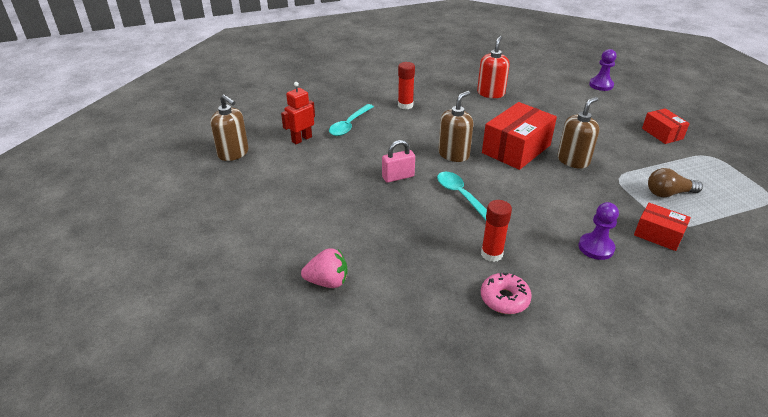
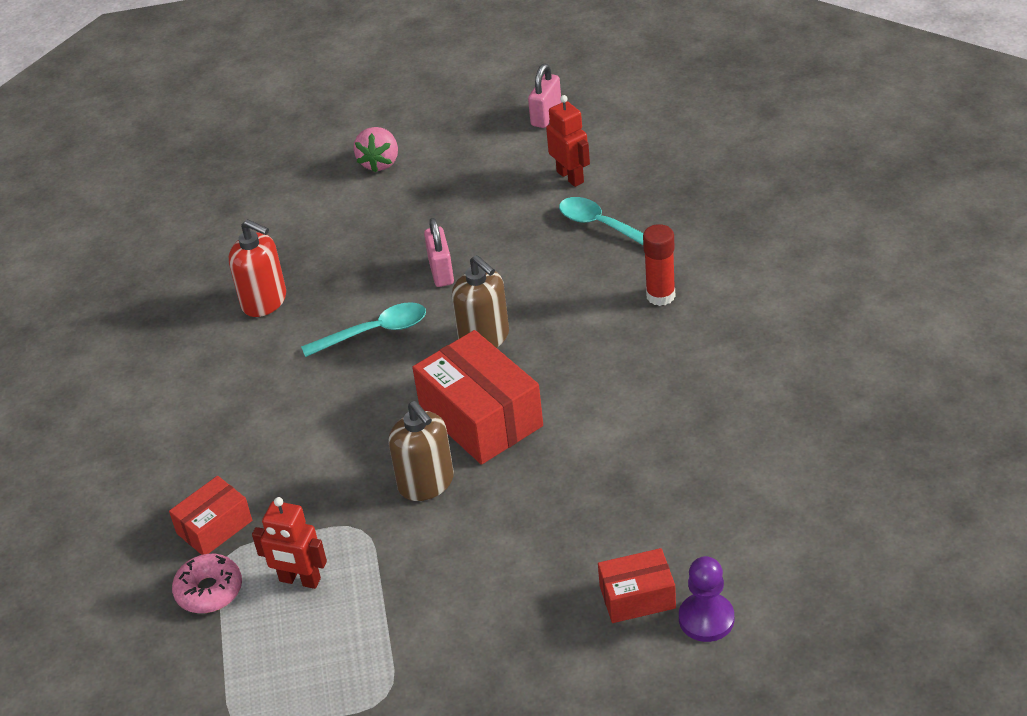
camera: 105 degrees right, 5 degrees up
brown soap dispenser [210,94,249,161] -> pink padlock [528,64,562,128]
pink strawberry [301,248,348,288] -> pink strawberry moved to [353,127,398,172]
red soap dispenser [477,36,510,98] -> red soap dispenser moved to [229,219,286,317]
red glue stick [481,200,512,262] -> none
pink donut [481,273,532,314] -> pink donut moved to [172,554,242,613]
purple pawn [579,202,619,260] -> none
red box [642,108,690,144] -> red box moved to [598,548,676,623]
brown light bulb [648,168,703,197] -> red robot [252,497,327,589]

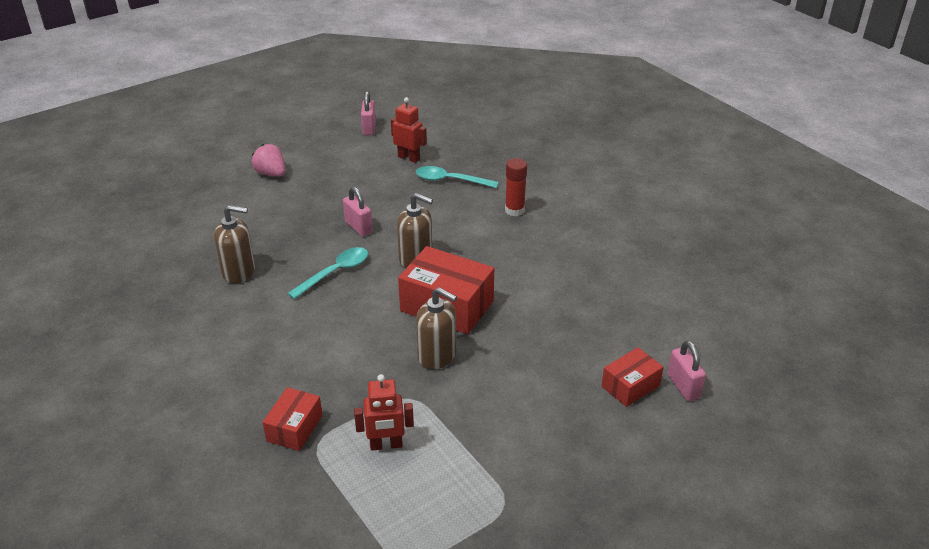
camera: 30 degrees left, 5 degrees down
pink donut [172,554,242,613] -> none
red soap dispenser [229,219,286,317] -> brown soap dispenser [214,205,255,283]
pink strawberry [353,127,398,172] -> pink strawberry turned 150 degrees clockwise [252,144,285,177]
purple pawn [679,556,734,642] -> pink padlock [668,341,706,401]

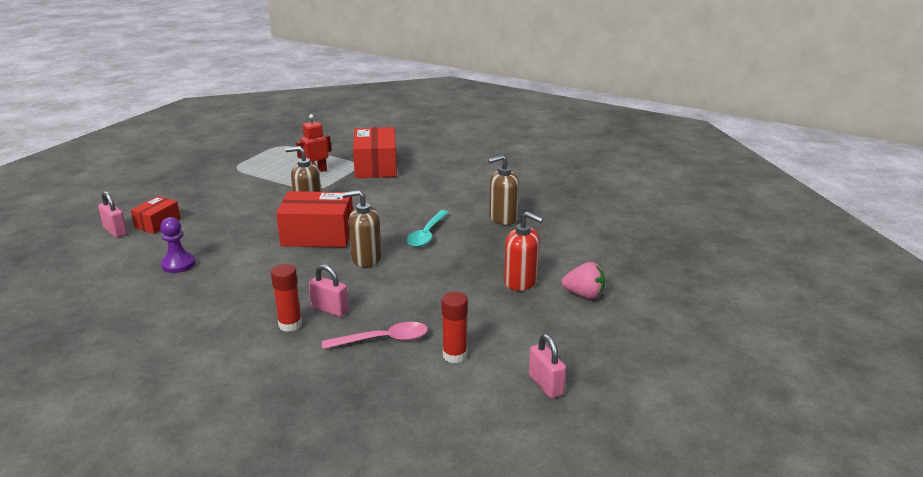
camera: 155 degrees right, 10 degrees down
red box [263,387,322,451] -> red box [353,127,397,178], size x1.77
pink padlock [343,187,373,236] -> pink padlock moved to [309,264,349,317]
red robot [391,97,427,163] -> red glue stick [441,292,468,363]
turquoise spoon [416,166,499,188] -> pink spoon [322,322,428,349]
none -> purple pawn [160,217,195,273]
none -> red soap dispenser [504,211,543,291]

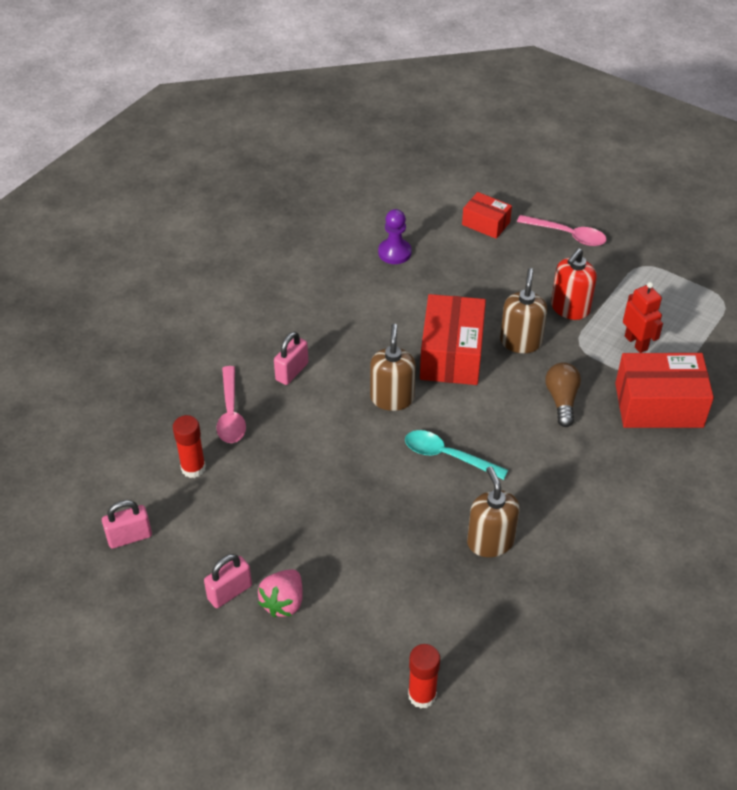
camera: 95 degrees right, 20 degrees up
pink padlock [98,191,127,238] -> pink padlock moved to [204,554,252,608]
red glue stick [271,264,302,332] -> red glue stick moved to [408,644,440,708]
red soap dispenser [504,211,543,291] -> red soap dispenser moved to [551,248,597,320]
none -> pink spoon [517,215,607,246]
none -> brown light bulb [545,362,581,427]

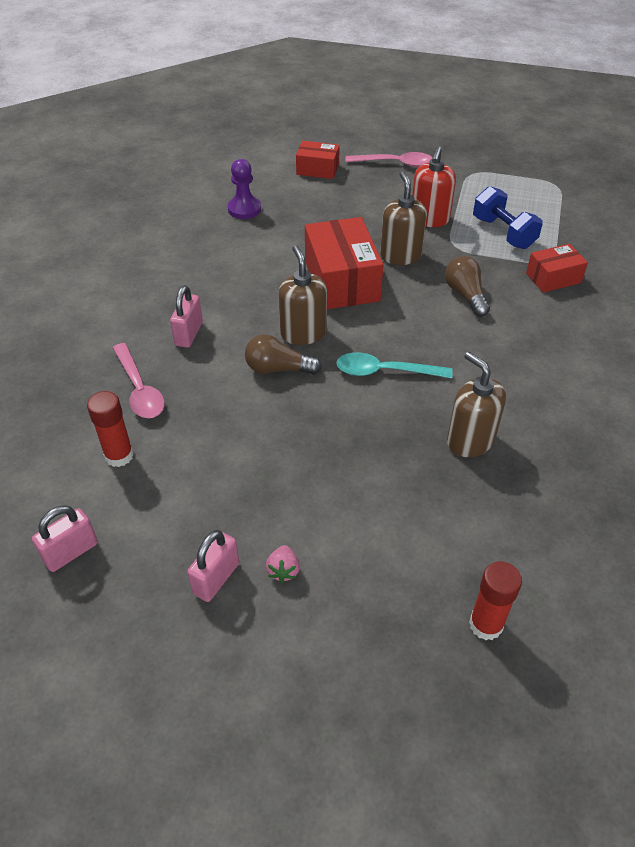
camera: 20 degrees left, 0 degrees up
pink strawberry [258,569,303,617] -> pink strawberry [266,545,300,583], size x0.61
red box [615,353,714,428] -> red box [526,244,588,293], size x0.56
red robot [623,282,663,353] -> blue dumbbell [473,186,543,249]
none -> brown light bulb [245,334,322,375]

